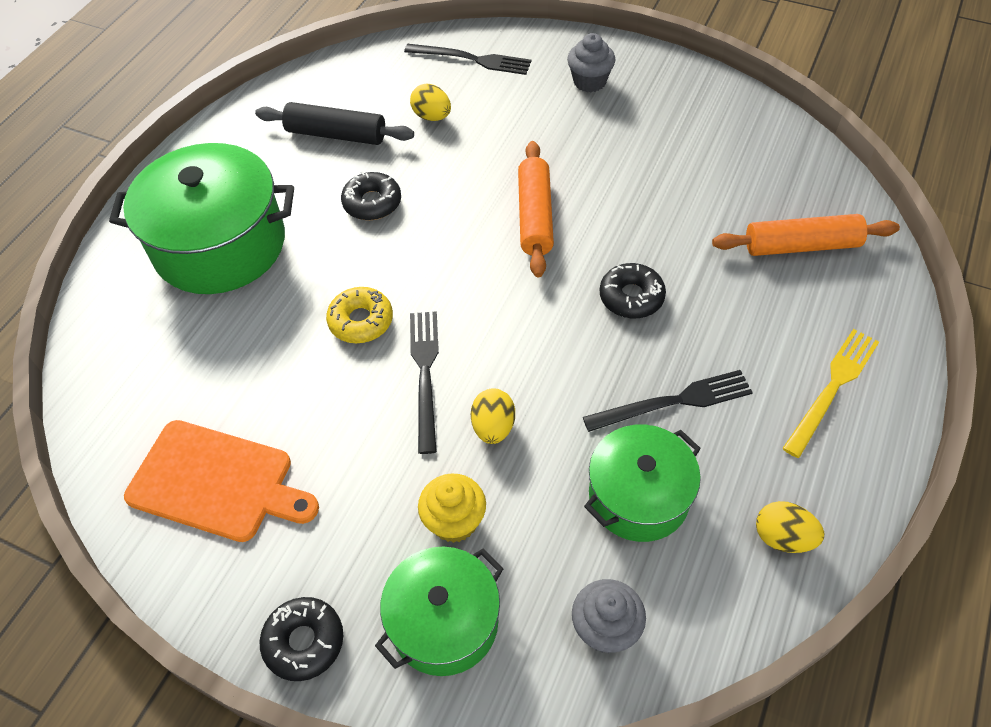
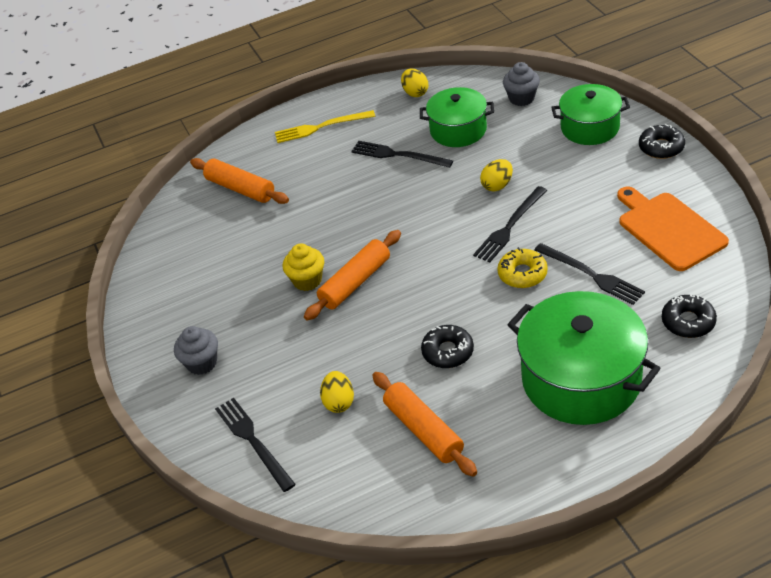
camera: 135 degrees left, 10 degrees down
black rolling pin [255,102,414,145] -> orange rolling pin [372,372,477,477]
yellow cupcake [418,474,486,543] -> yellow cupcake moved to [283,244,324,291]
black donut [600,263,666,318] -> black donut moved to [662,295,717,338]
none -> black fork [534,243,645,305]

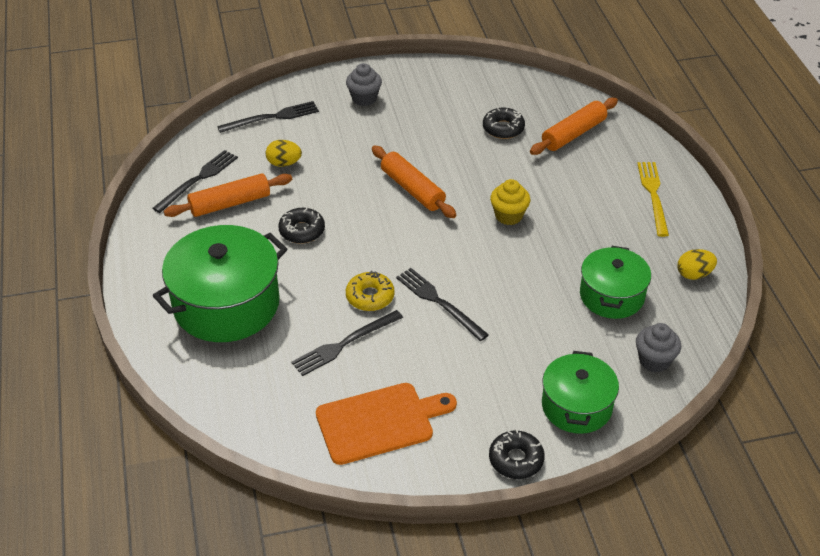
camera: 95 degrees right, 0 degrees up
yellow cupcake [283,244,324,291] -> yellow cupcake moved to [490,179,530,225]
black fork [351,141,453,168] -> black fork moved to [152,150,238,213]
yellow egg [480,159,513,192] -> none
black donut [662,295,717,338] -> black donut moved to [483,108,525,139]

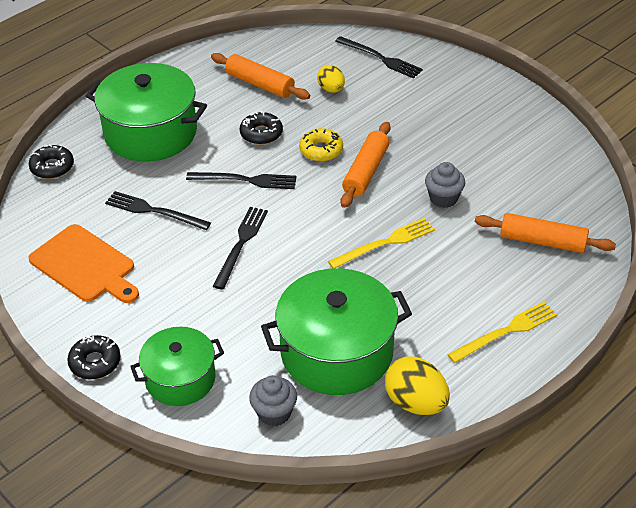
camera: 60 degrees right, 0 degrees up
black fork [152,150,238,213] -> black fork moved to [186,172,296,189]
grey cupcake [346,63,382,106] -> grey cupcake moved to [425,162,465,208]
yellow donut [346,271,395,311] -> yellow donut moved to [299,128,343,162]
black donut [483,108,525,139] -> black donut moved to [29,144,74,179]
yellow cupcake [490,179,530,225] -> yellow fork [328,218,435,268]
green pot [580,246,651,319] -> green pot [261,268,412,395], size x1.63
yellow egg [677,249,717,280] -> yellow egg [385,357,450,415], size x1.59

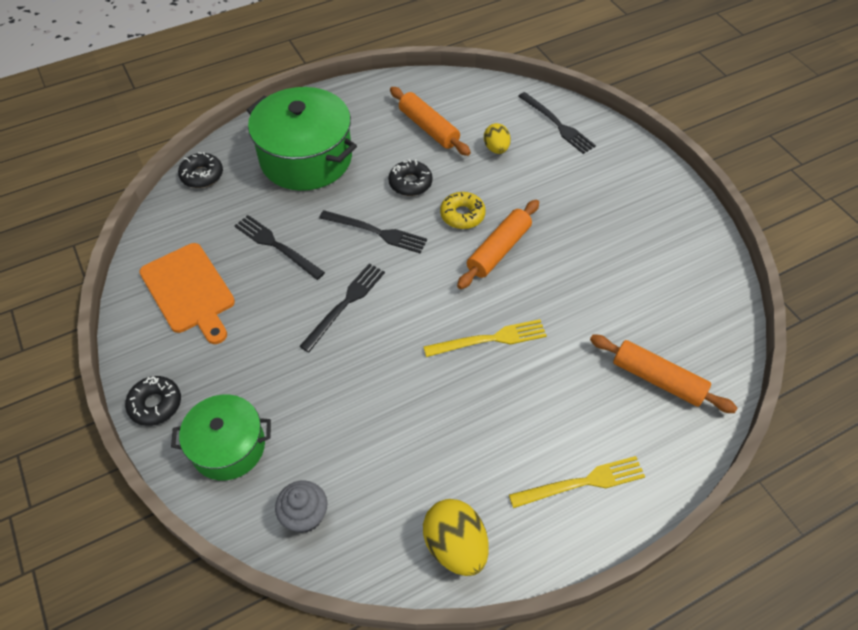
camera: 15 degrees right, 10 degrees up
green pot [261,268,412,395] -> none
grey cupcake [425,162,465,208] -> none

